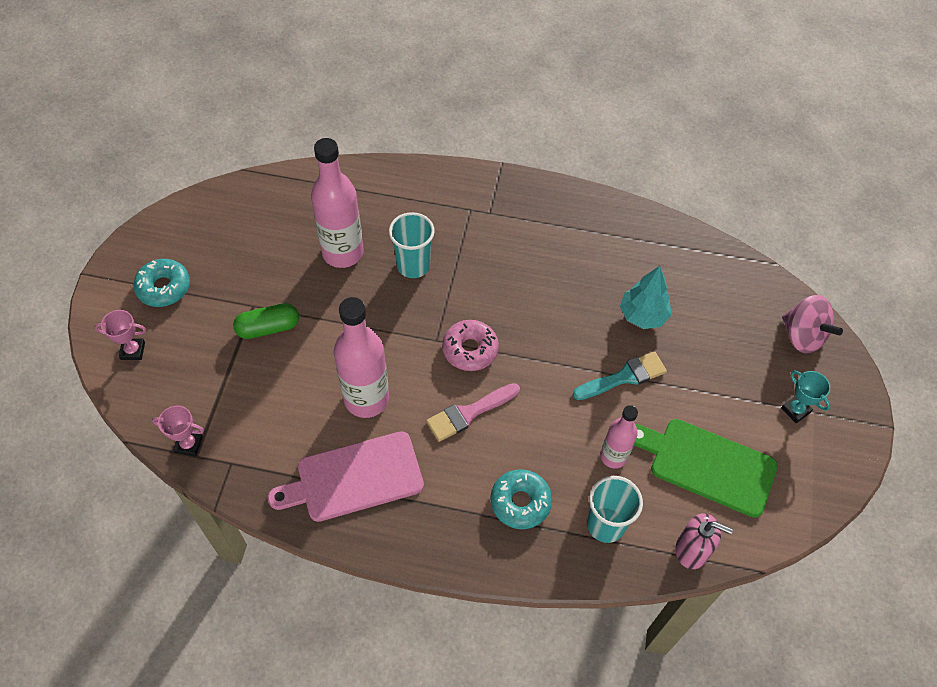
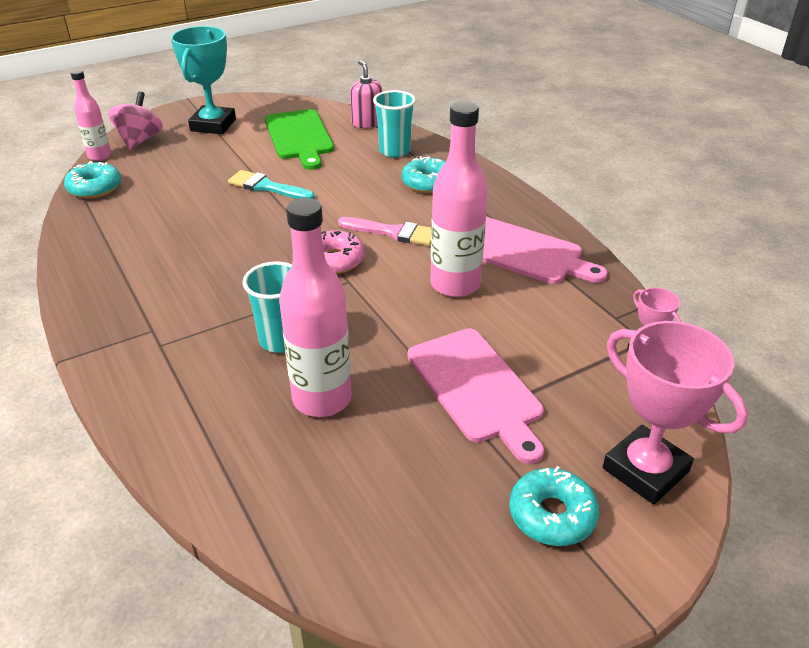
camera: 130 degrees left, 20 degrees down
pink trophy [95,310,146,360] -> pink trophy [603,321,748,505], size x2.00
green capsule [233,303,299,339] -> pink cutting board [408,328,544,464]
pink bottle [600,405,638,469] -> pink bottle moved to [70,70,111,161]
turquoise tree [620,266,671,329] -> none
turquoise trophy [781,370,830,423] -> turquoise trophy [171,26,236,134], size x2.00
none -> turquoise donut [64,161,121,198]

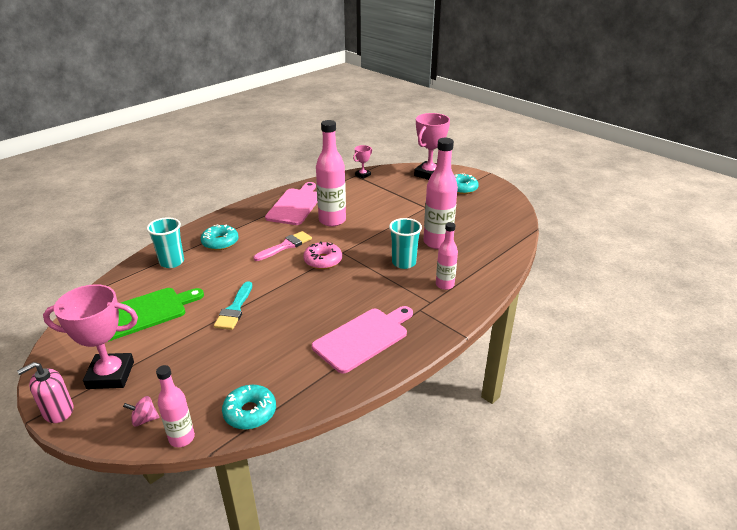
camera: 105 degrees left, 5 degrees down
pink spinning top [108,92,163,150] -> pink spinning top [123,396,160,426], size x0.55
turquoise trophy [171,26,236,134] -> pink trophy [43,284,138,389]
pink brush [338,217,431,246] -> pink brush turned 45 degrees clockwise [253,231,312,261]
pink soap dispenser [350,60,382,128] -> pink soap dispenser moved to [17,362,73,423]
pink cutting board [408,328,544,464] -> pink cutting board moved to [312,306,413,374]
none -> pink bottle [436,222,458,290]

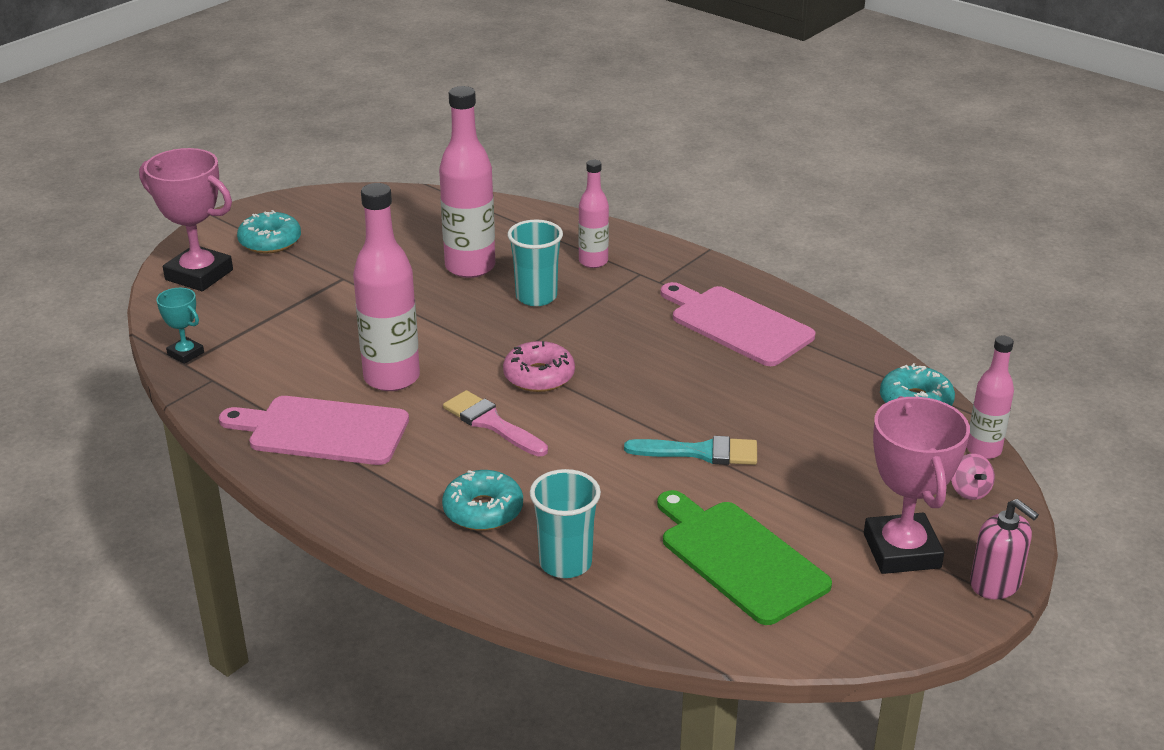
camera: 95 degrees left, 0 degrees up
pink trophy [353,145,372,179] -> turquoise trophy [156,288,204,364]

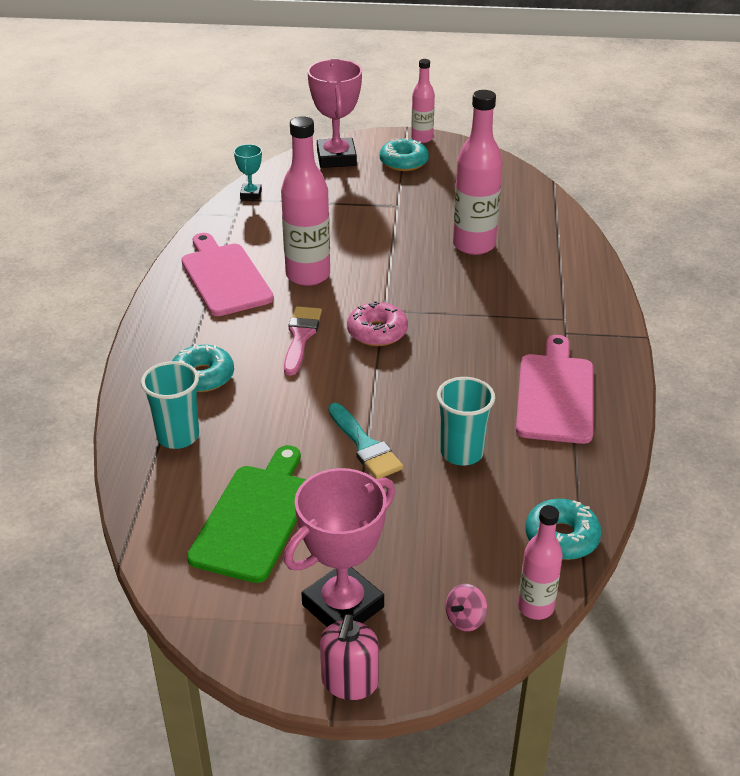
camera: 55 degrees right, 5 degrees up
turquoise cup [508,220,563,306] -> turquoise cup moved to [437,377,495,466]
pink bottle [578,160,609,268] -> pink bottle moved to [411,59,435,143]

